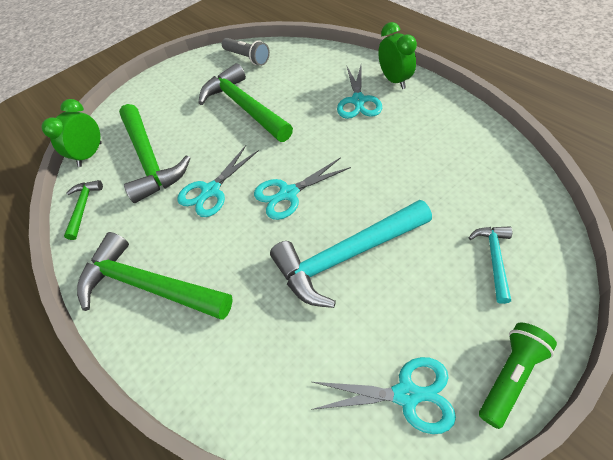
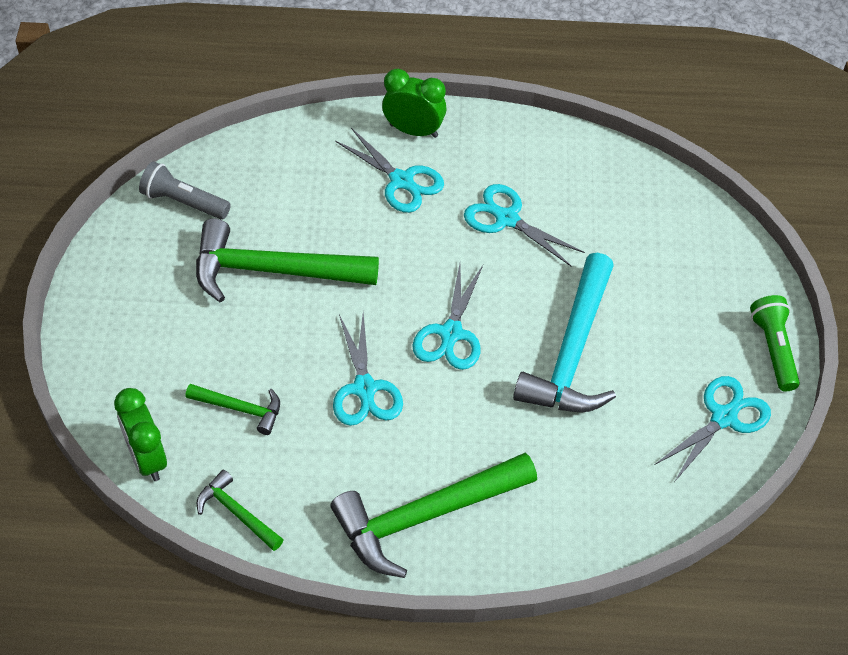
camera: 55 degrees left, 0 degrees up
green hammer [119,104,190,203] -> green hammer [185,384,280,435], size x0.50
grey flashlight [222,38,270,66] -> grey flashlight turned 150 degrees counterclockwise [139,161,231,219]
turquoise hammer [468,226,512,304] -> none
none -> turquoise scissors [464,184,585,267]

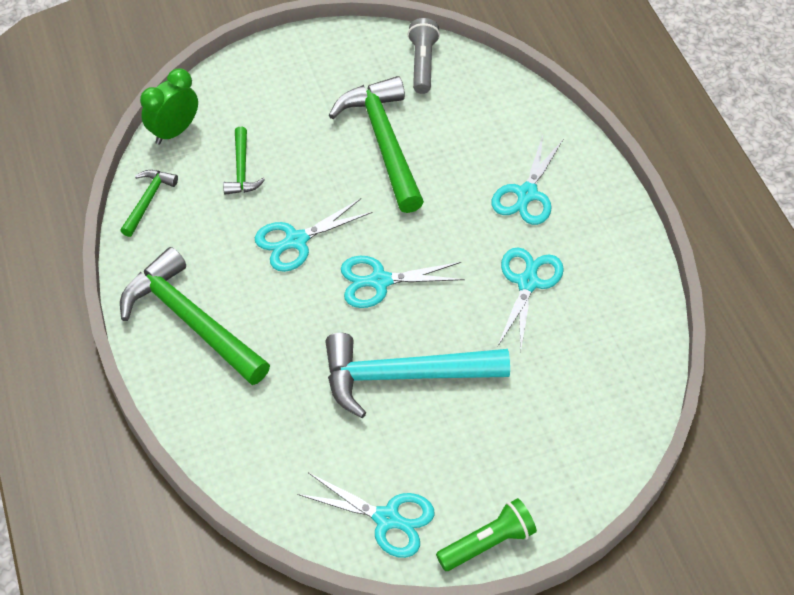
camera: 70 degrees right, 0 degrees up
green clock [382,69,447,138] -> none

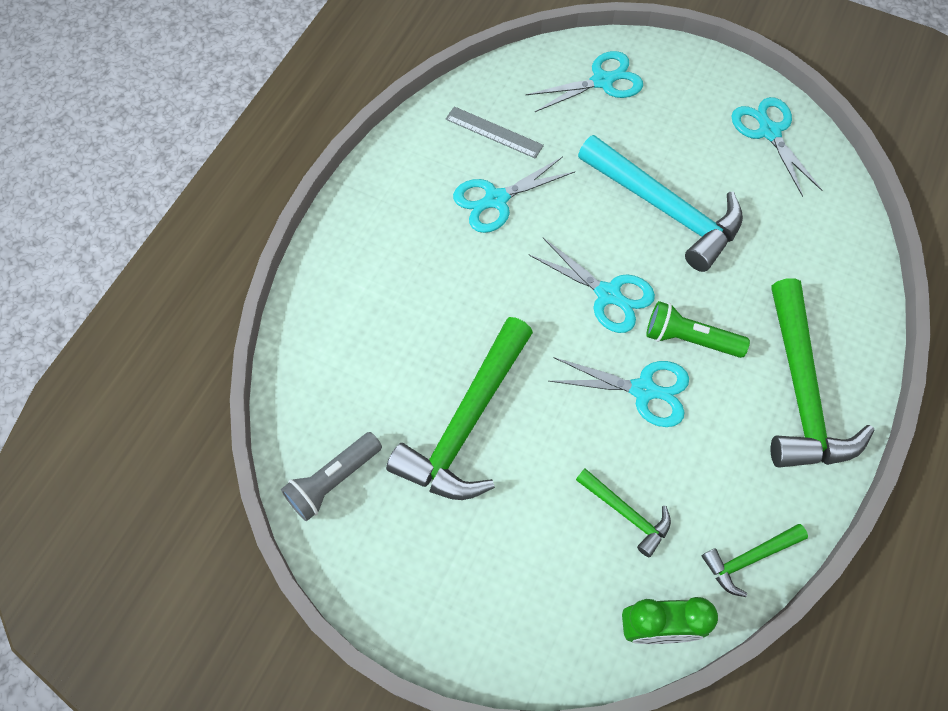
camera: 135 degrees left, 10 degrees up
green hammer [223,127,265,195] -> green hammer turned 90 degrees clockwise [576,469,671,557]
green flashlight [436,498,537,571] -> green flashlight moved to [646,301,750,358]
turquoise scissors [492,136,563,225] -> turquoise scissors moved to [526,51,643,112]
none -> grey ruler [446,106,544,159]

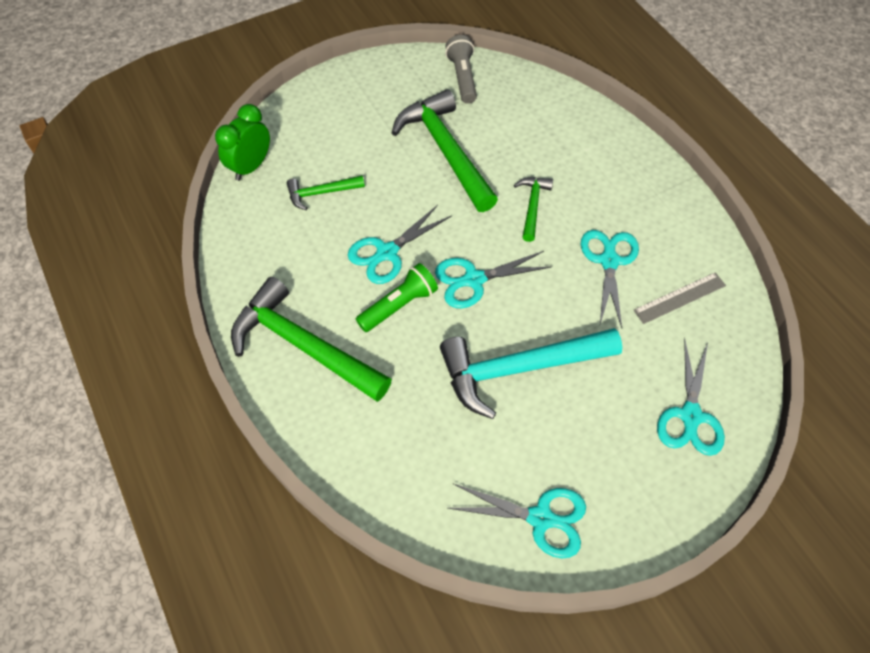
camera: 125 degrees right, 5 degrees down
green hammer [702,524,808,597] -> green hammer moved to [514,177,553,242]

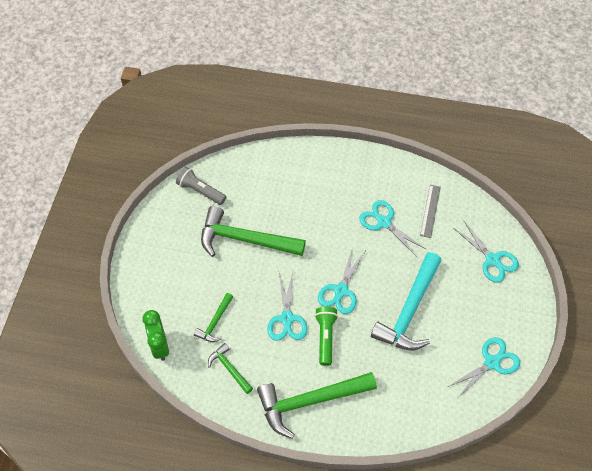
camera: 50 degrees left, 0 degrees up
green hammer [514,177,553,242] -> green hammer moved to [208,343,253,394]

